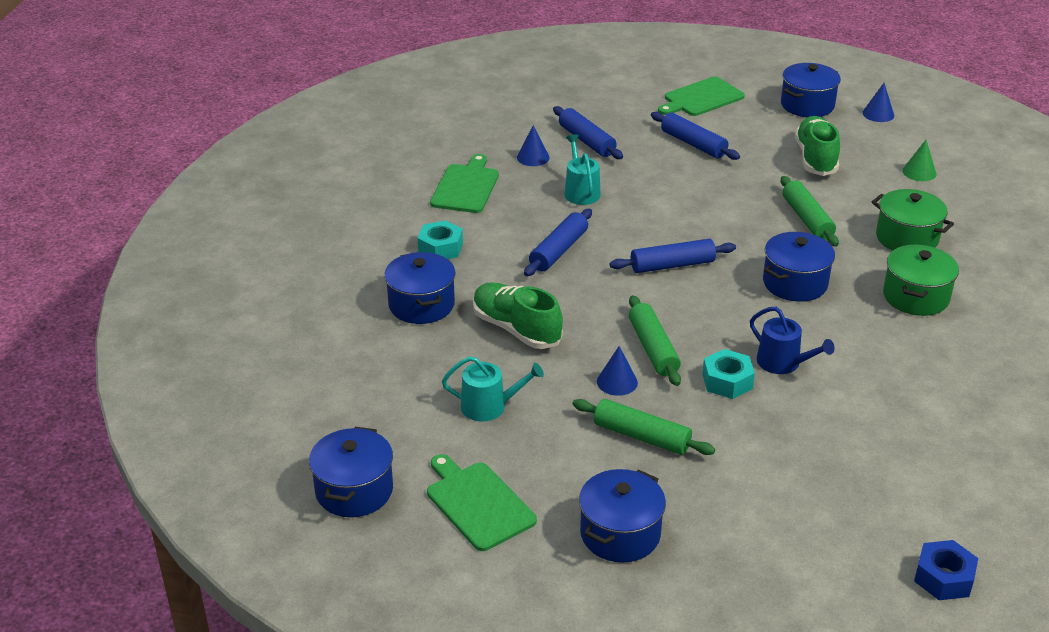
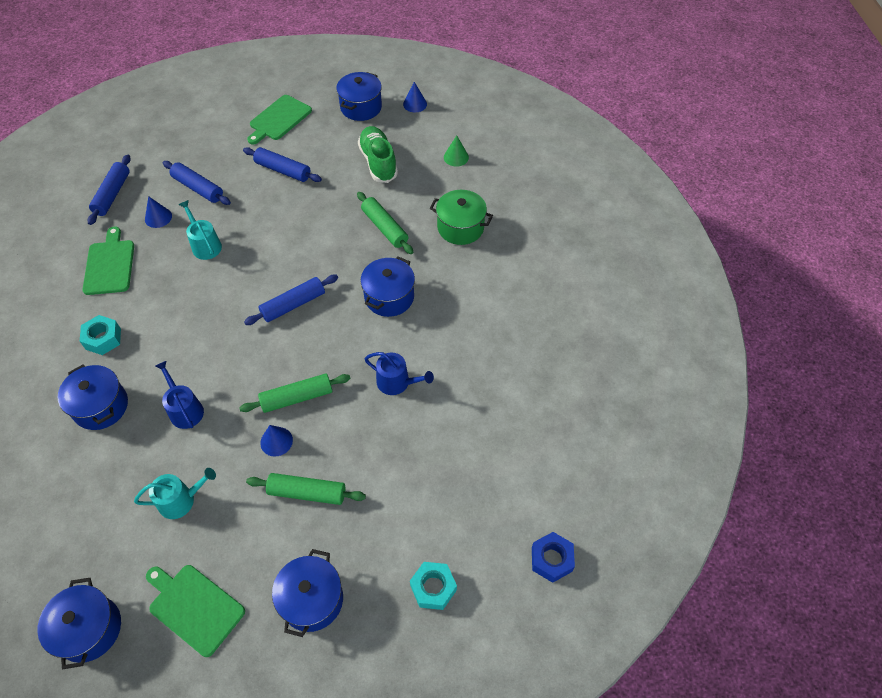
camera: 20 degrees left, 20 degrees up
green shoe [473,282,563,349] -> blue watering can [155,361,204,429]
blue rolling pin [524,209,592,276] -> blue rolling pin moved to [88,155,131,225]
green rolling pin [629,295,681,386] -> green rolling pin turned 75 degrees counterclockwise [239,373,351,413]
turquoise nut [702,349,755,399] -> turquoise nut moved to [410,562,457,610]
green pot [883,245,959,316] -> none

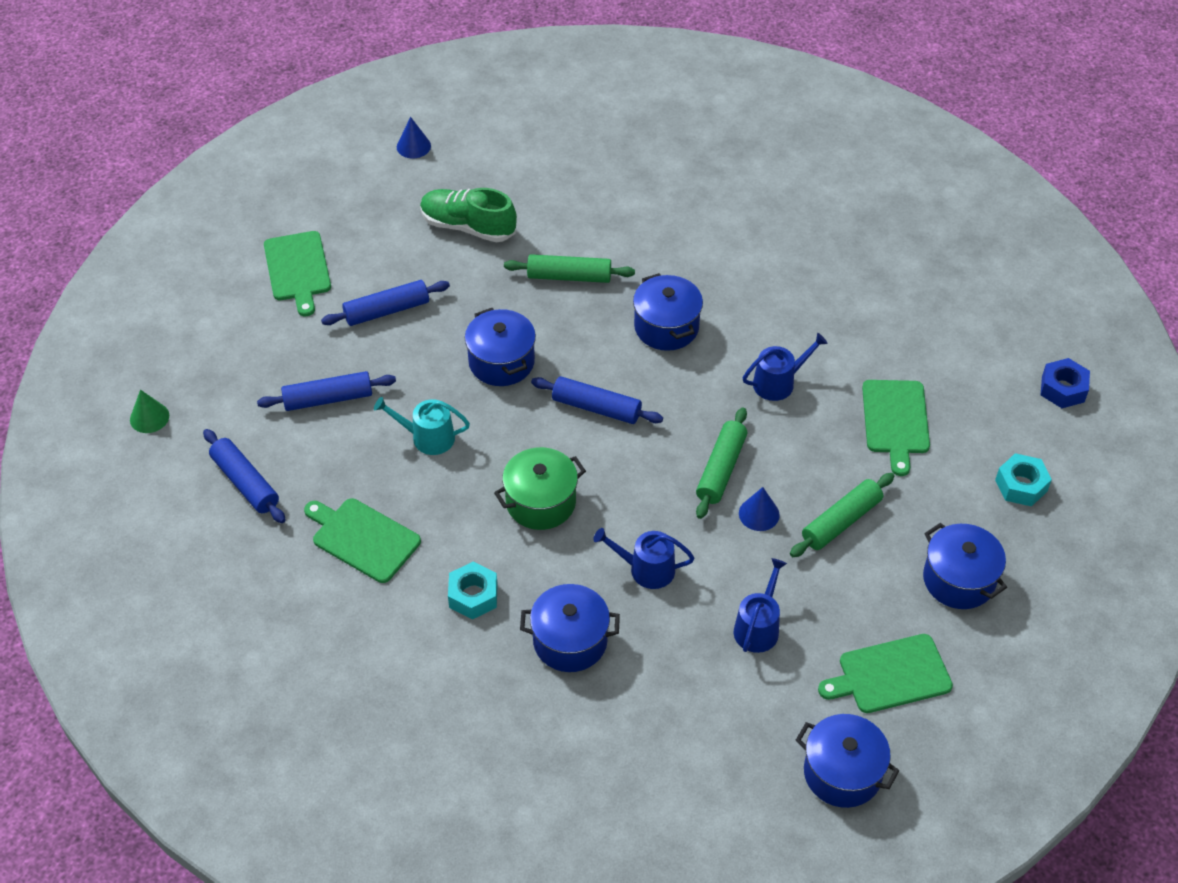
camera: 50 degrees left, 5 degrees down
turquoise watering can [134,468,216,519] -> blue watering can [734,558,787,653]
blue cone [145,196,172,228] -> none
blue rolling pin [244,275,338,325] -> blue rolling pin turned 75 degrees counterclockwise [531,376,663,424]
blue pot [336,72,382,121] -> blue pot moved to [465,308,536,386]
green pot [430,190,493,245] -> green pot moved to [494,447,586,530]
green cone [444,135,469,167] -> green cone moved to [130,389,169,433]
none -> green cutting board [862,380,930,476]

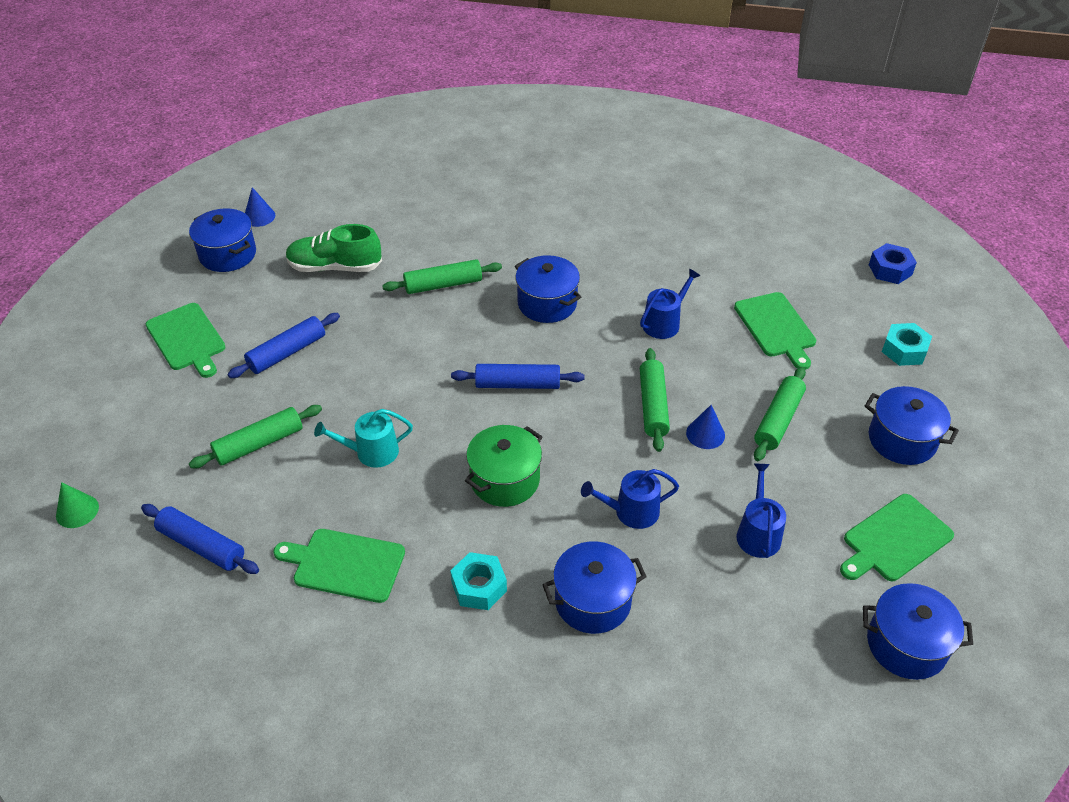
camera: 20 degrees left, 5 degrees down
blue rolling pin [257,371,396,411] -> green rolling pin [189,405,322,468]
blue pot [465,308,536,386] -> blue pot moved to [189,208,256,272]

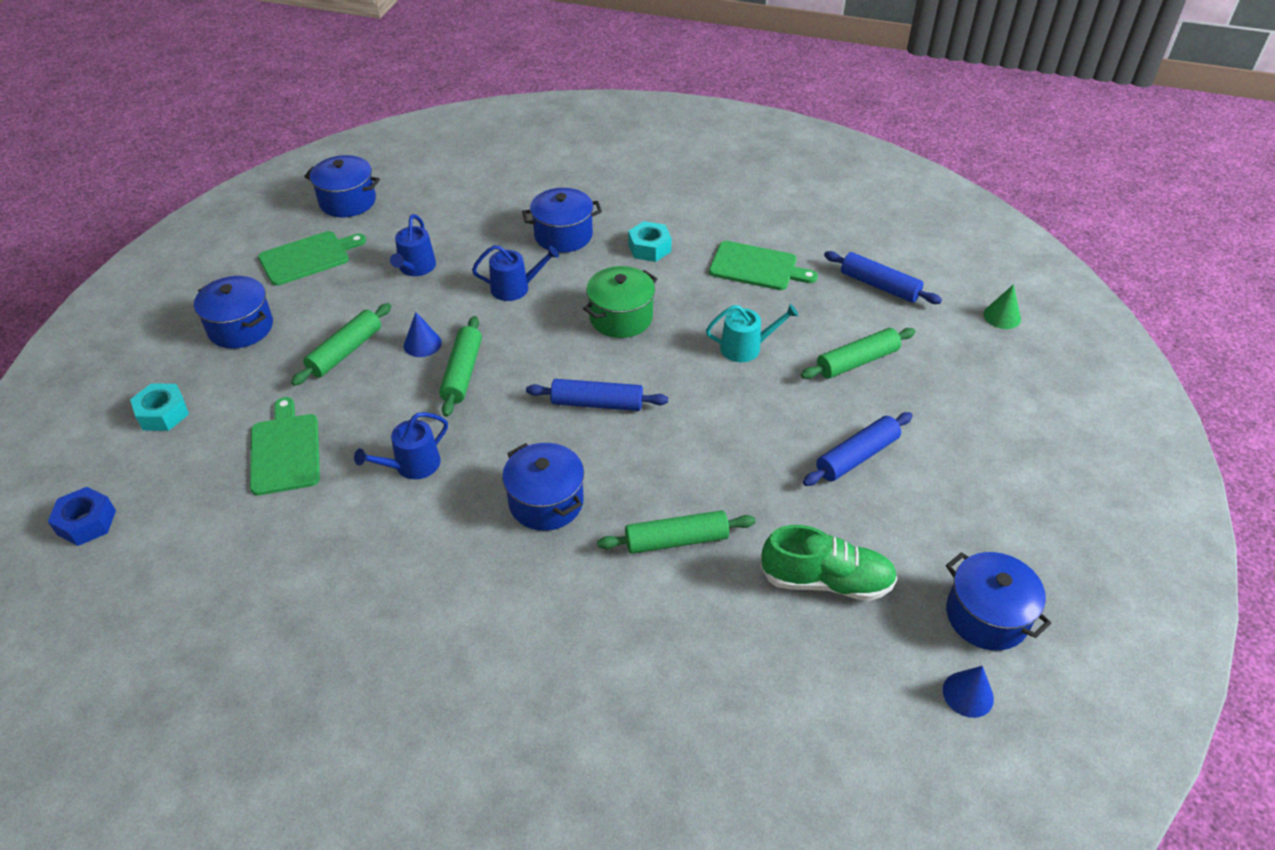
camera: 175 degrees left, 0 degrees up
green cutting board [146,303,225,378] -> none

